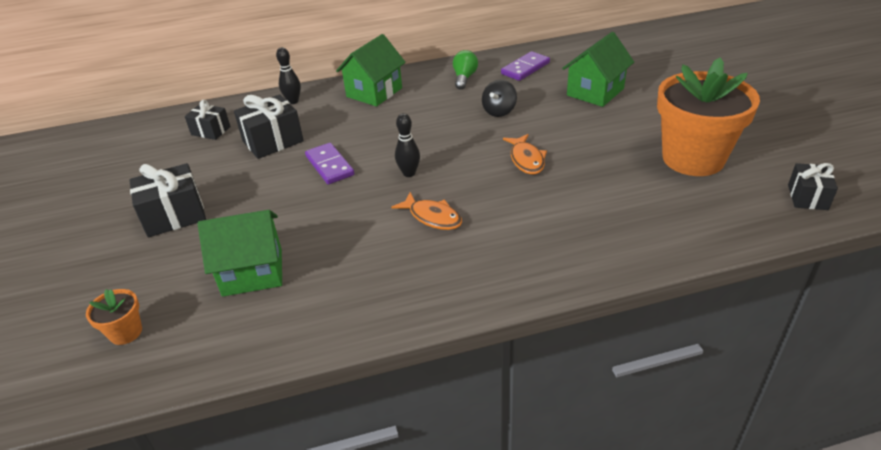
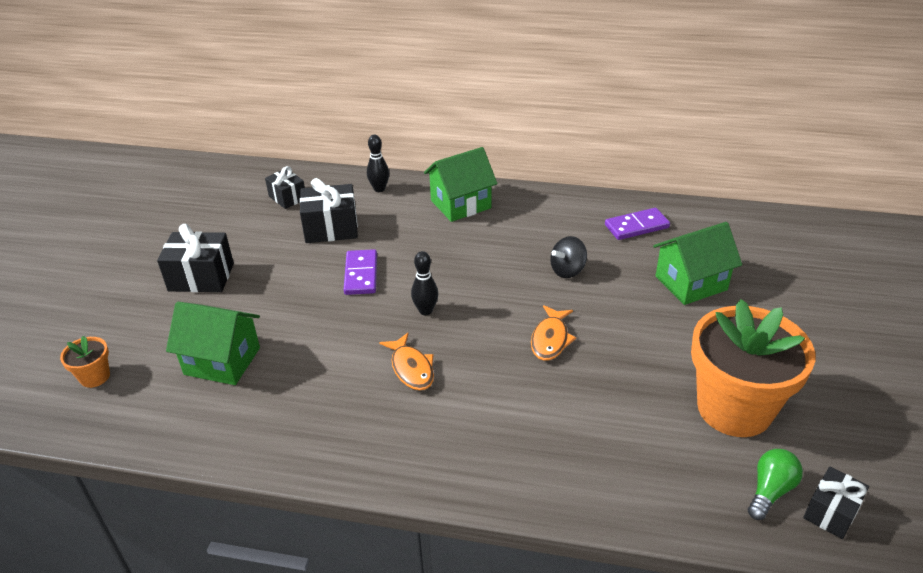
camera: 25 degrees right, 0 degrees up
green light bulb [453,50,478,90] -> green light bulb moved to [748,449,803,520]

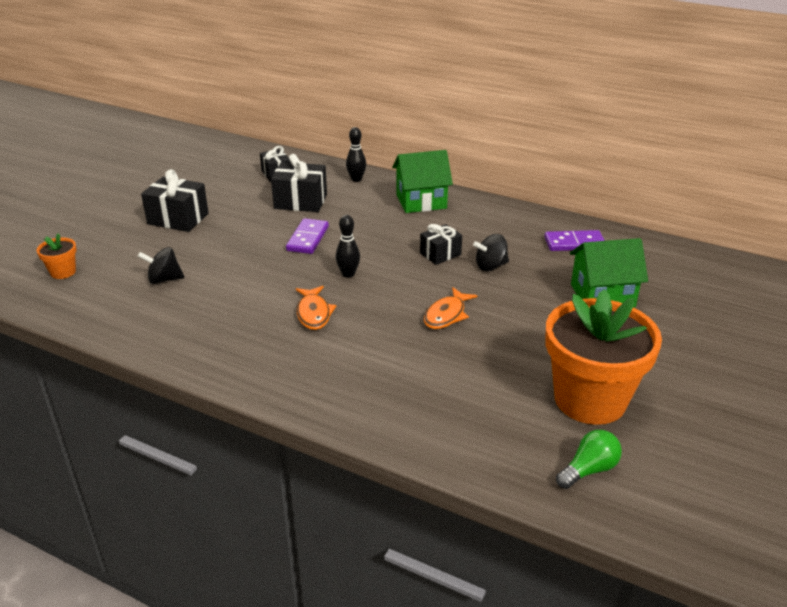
camera: 15 degrees right, 5 degrees down
green house [166,302,260,385] -> black spinning top [138,247,184,284]
black gift [803,467,869,539] -> black gift moved to [420,224,462,265]

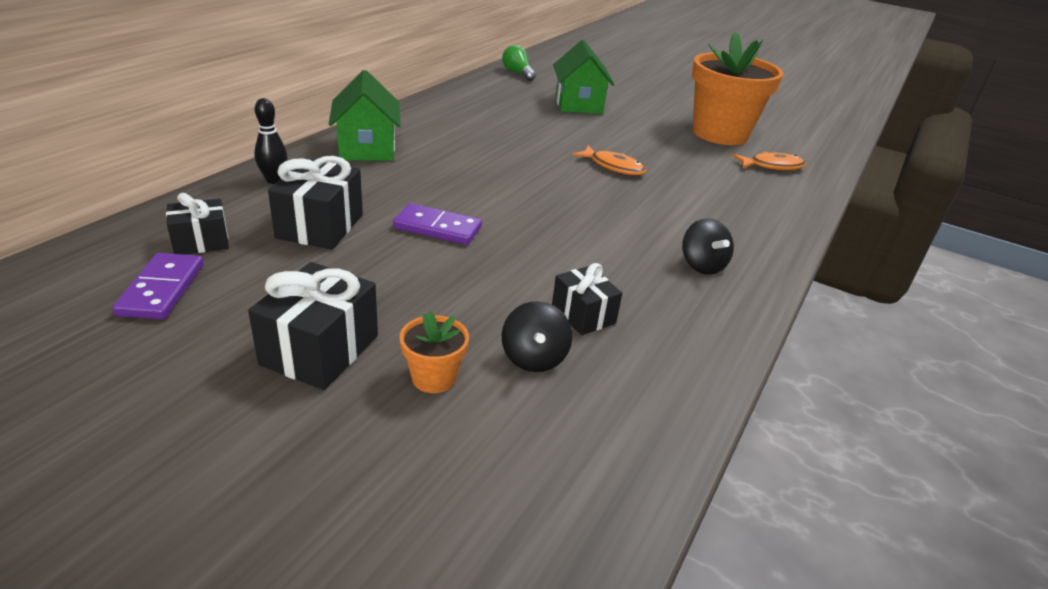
camera: 90 degrees left, 0 degrees up
orange flower pot [37,233,77,279] -> orange flower pot moved to [399,311,469,393]
orange fish [296,286,336,330] -> orange fish moved to [732,152,806,170]
black bowling pin [336,215,360,278] -> none
black gift [420,224,462,265] -> black gift moved to [552,263,622,335]
black spinning top [473,234,509,271] -> black spinning top moved to [682,218,734,275]
purple domino [544,230,605,251] -> purple domino moved to [112,253,204,319]
green light bulb [556,430,622,489] -> green light bulb moved to [502,45,536,81]

